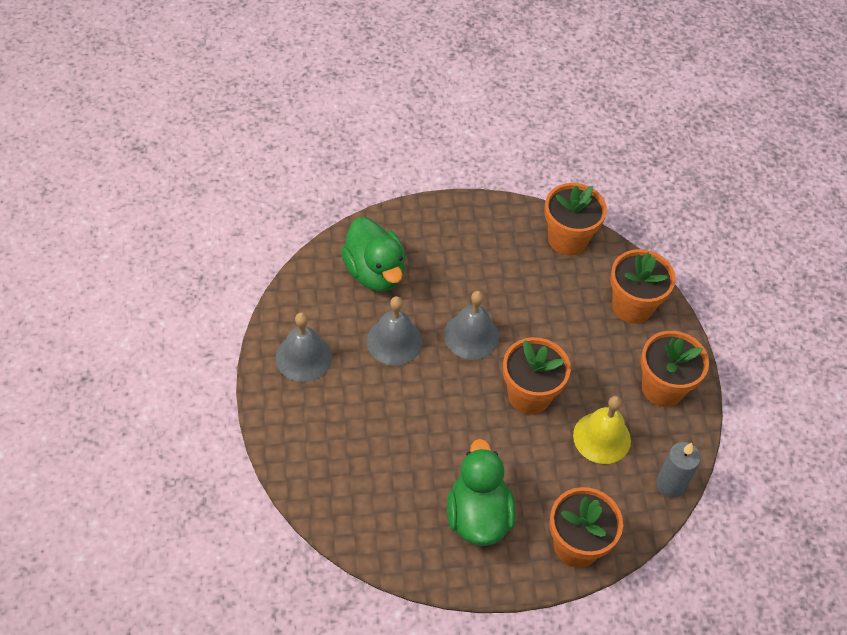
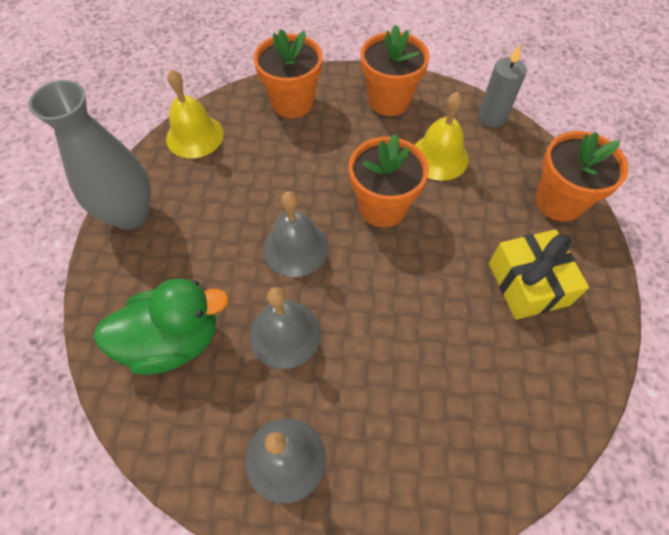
camera: 75 degrees left, 5 degrees up
green duck [447,439,516,546] -> yellow gift [489,229,589,320]
orange flower pot [545,183,607,256] -> yellow bell [166,69,224,158]
none -> grey vase [28,80,151,230]

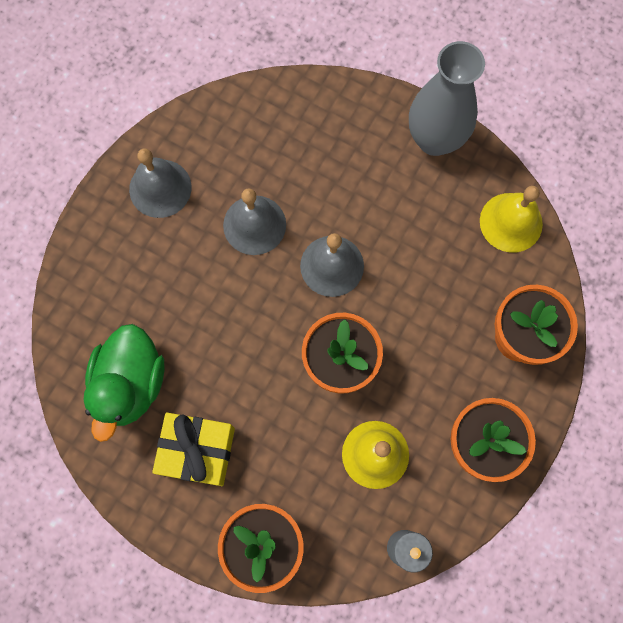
camera: 115 degrees right, 15 degrees up
green duck [93,279,229,375] -> green duck moved to [84,324,165,442]

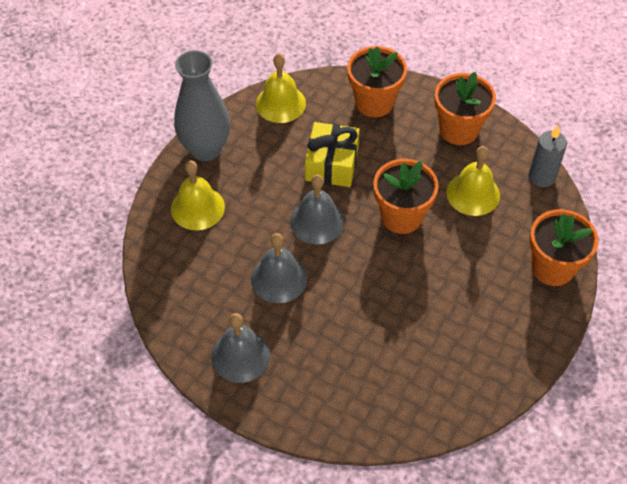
camera: 90 degrees left, 20 degrees down
green duck [84,324,165,442] -> none
yellow gift [152,412,235,486] -> yellow gift moved to [305,122,360,187]
none -> yellow bell [171,161,225,230]

